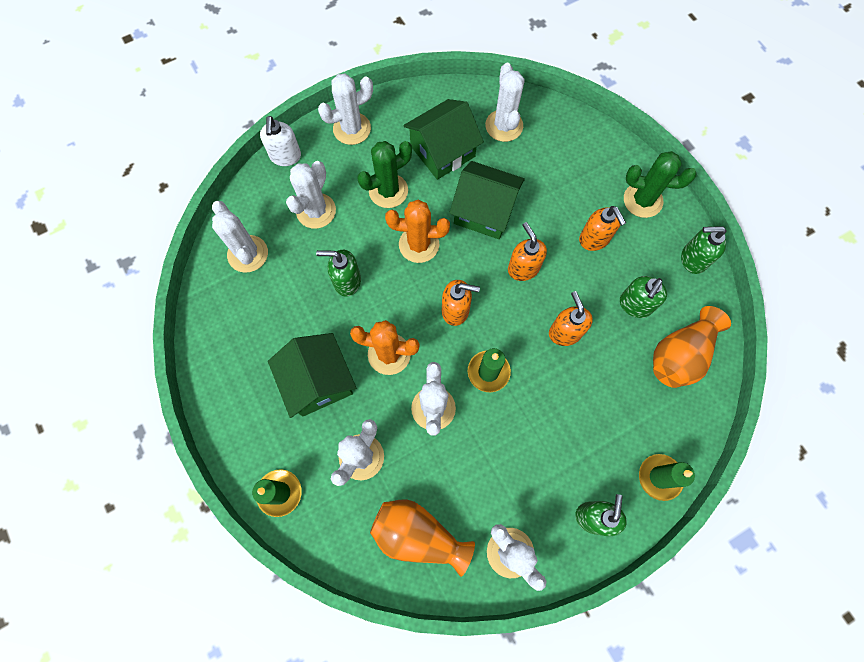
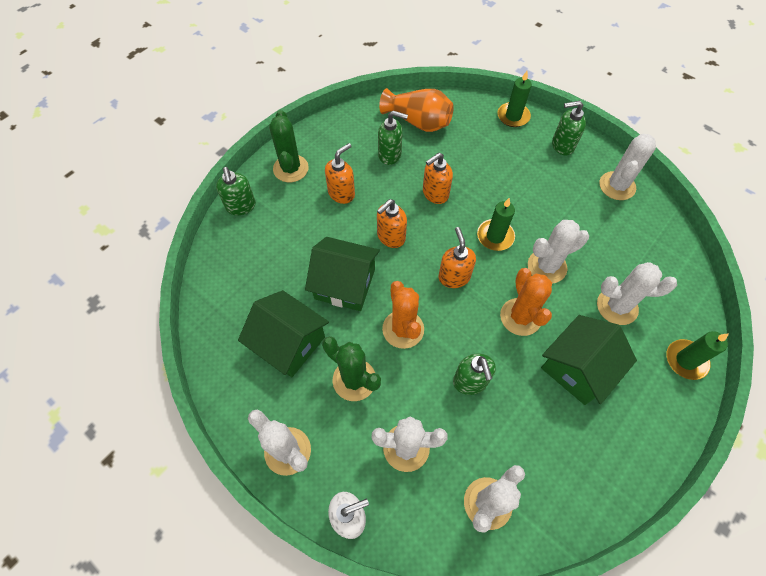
camera: 110 degrees left, 10 degrees down
orange vase [370,499,475,577] -> none
green house [449,161,525,239] -> green house turned 75 degrees counterclockwise [305,237,380,311]
white cactus [485,63,525,142] -> none
green soap dispenser [681,226,727,274] -> green soap dispenser moved to [216,167,256,215]

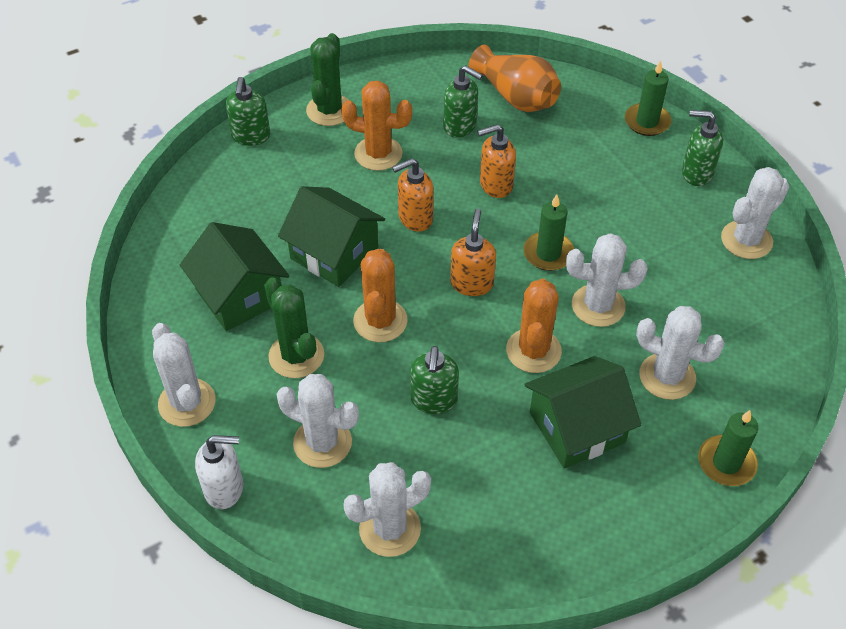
camera: 20 degrees right, 10 degrees down
orange soap dispenser [325,143,355,204] -> orange cactus [341,80,412,171]

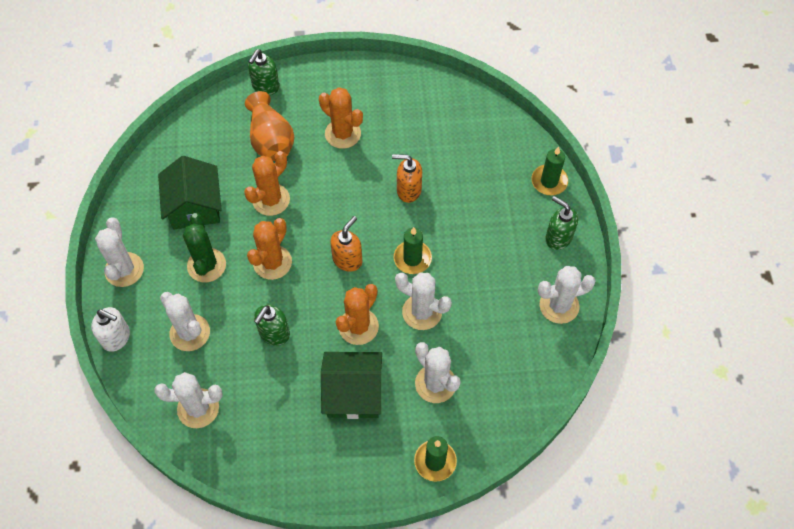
camera: 25 degrees right, 10 degrees up
green house [278,186,385,287] -> orange cactus [244,151,290,216]
green cactus [306,33,348,126] -> none
orange soap dispenser [392,158,434,232] -> none
green soap dispenser [443,65,483,138] -> none
orange vase [468,45,561,112] -> orange vase moved to [245,91,294,161]

